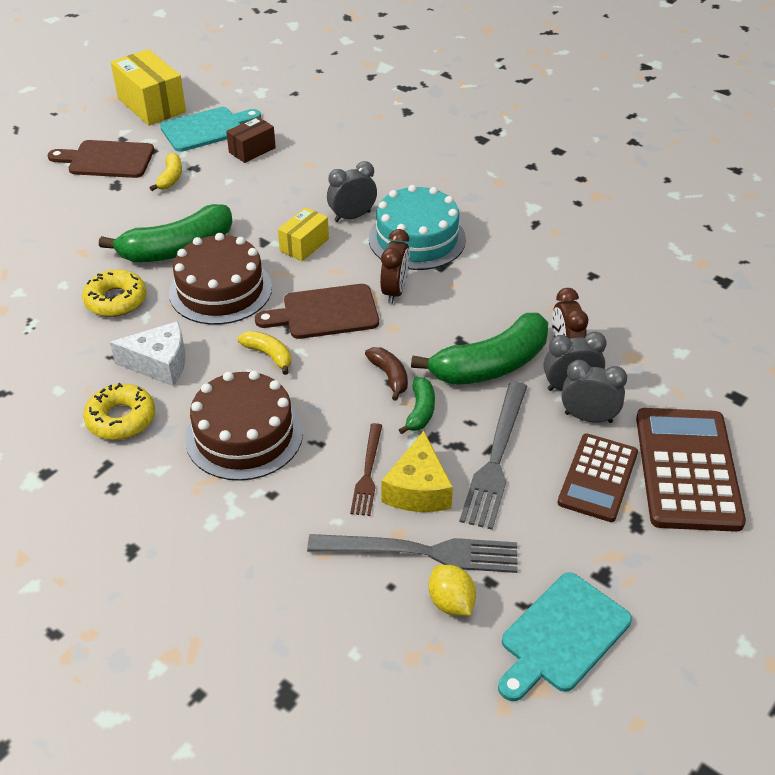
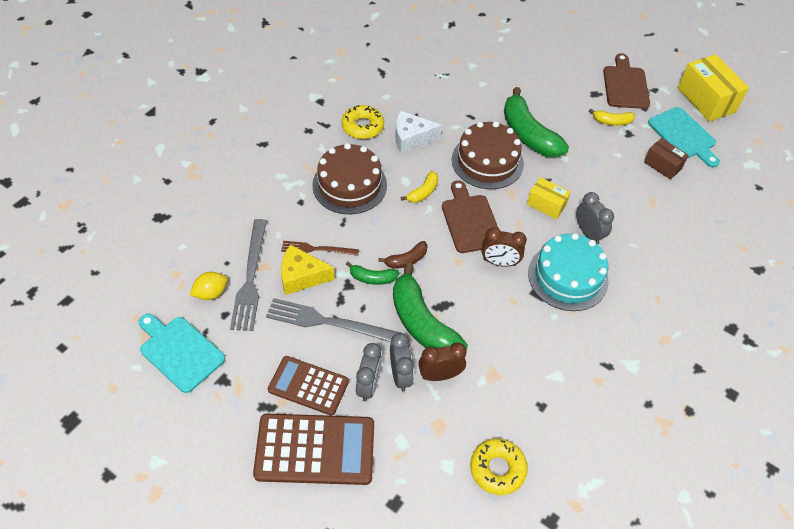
camera: 85 degrees right, 10 degrees up
yellow donut [82,270,146,317] -> yellow donut moved to [470,439,528,495]
white cheese [110,321,186,386] -> white cheese turned 90 degrees clockwise [395,111,442,153]
yellow box [111,49,186,126] -> yellow box turned 75 degrees counterclockwise [678,54,749,122]

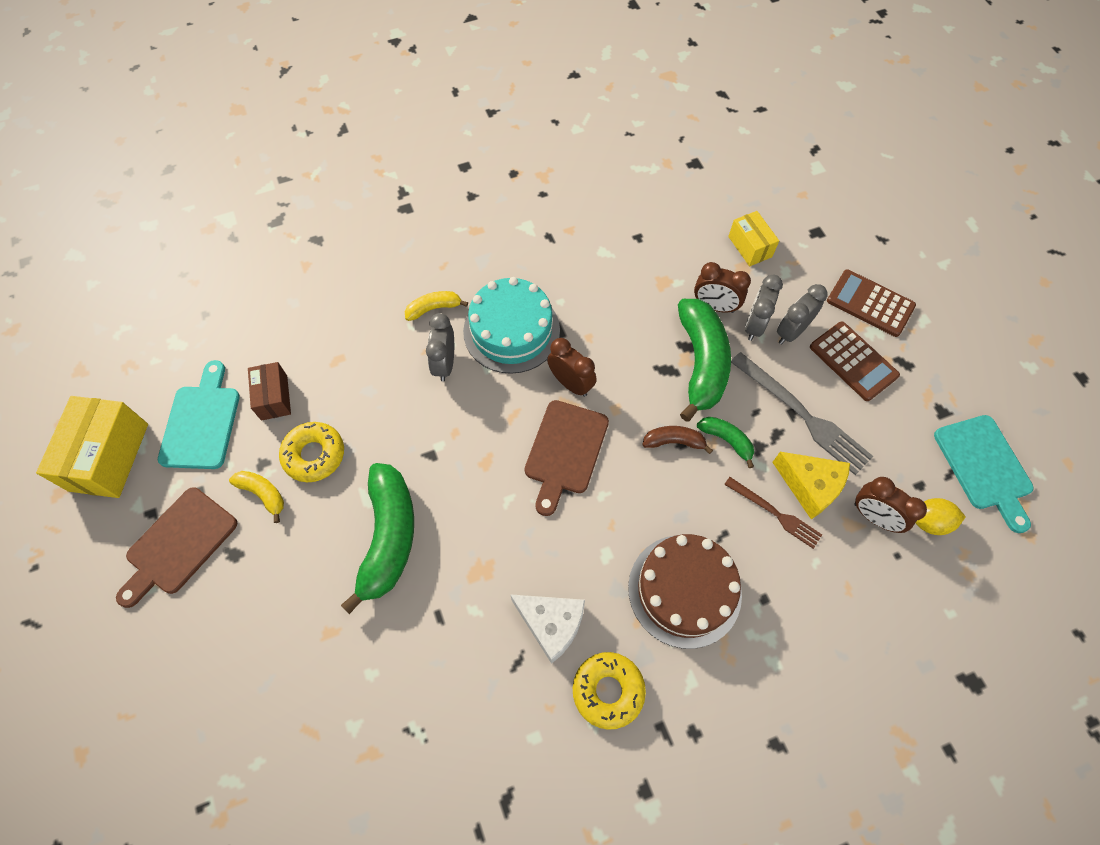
camera: 145 degrees left, 10 degrees up
grey fork [230,219,267,331] -> brown clock [854,477,927,533]
brown calculator [253,414,374,485] -> brown calculator [827,269,916,337], size x0.65
yellow banana [401,171,438,203] -> yellow banana moved to [405,291,468,321]
brown cake [452,121,524,189] -> none
yellow donut [470,439,528,495] -> yellow donut moved to [279,422,344,482]
yellow box [527,177,571,219] -> yellow box moved to [728,211,779,266]

